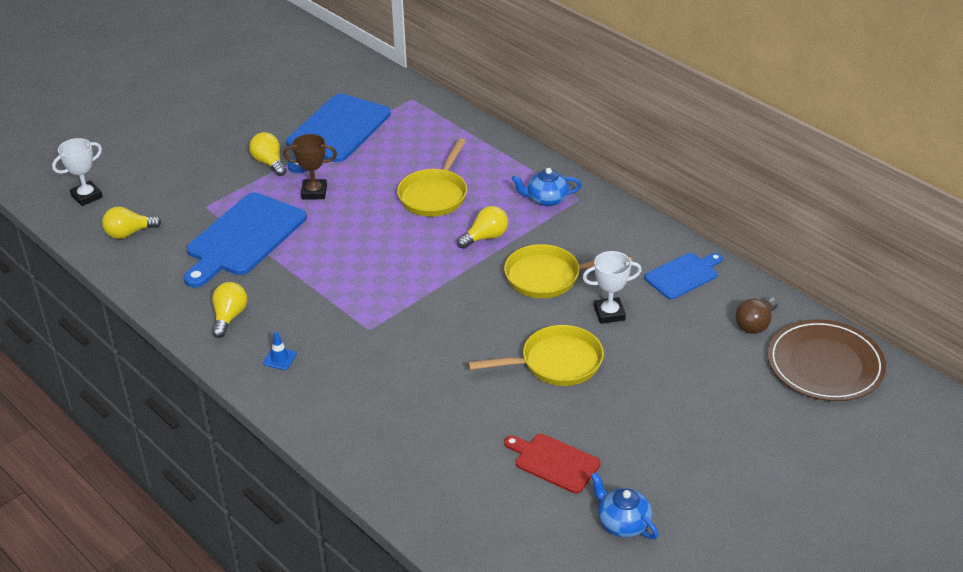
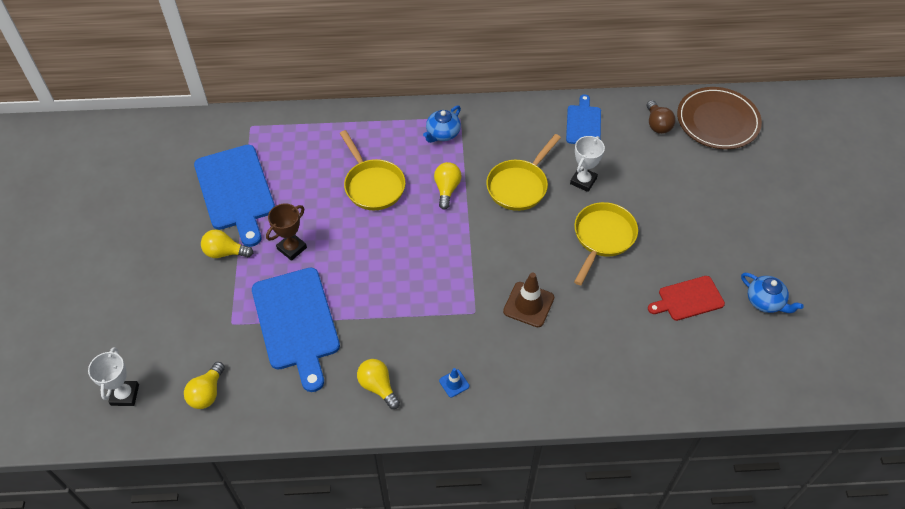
camera: 50 degrees left, 15 degrees up
blue teapot [591,472,658,539] -> blue teapot turned 135 degrees counterclockwise [741,273,804,313]
none -> brown traffic cone [503,272,554,327]

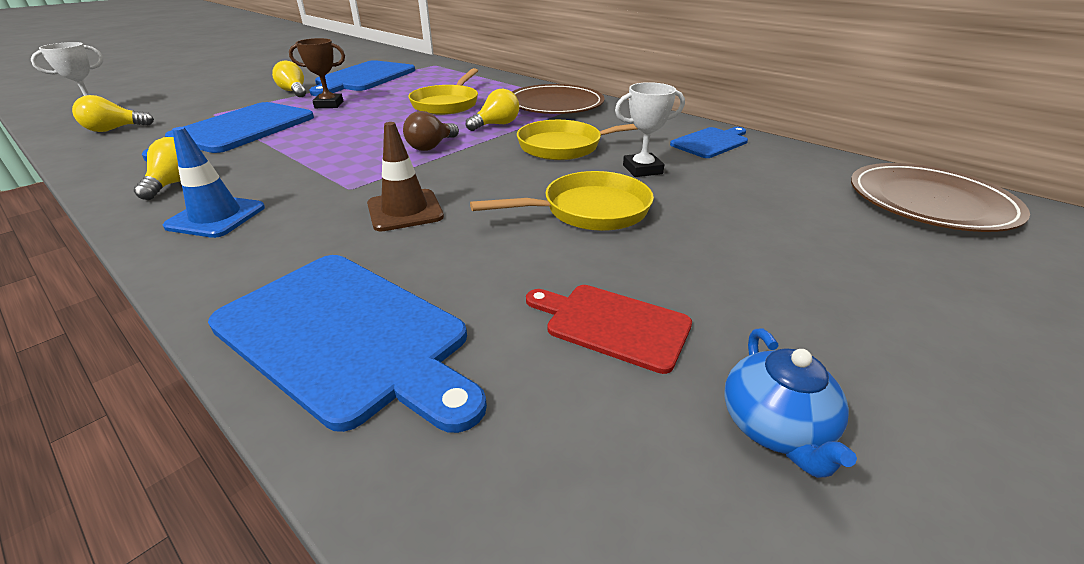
camera: 45 degrees right, 20 degrees down
blue teapot [423,105,461,143] -> brown plate [512,84,604,114]
blue traffic cone [439,368,469,397] -> blue traffic cone [163,127,265,238], size x1.87
brown light bulb [647,100,676,134] -> brown light bulb moved to [403,111,459,151]
none -> blue cutting board [208,255,487,433]

